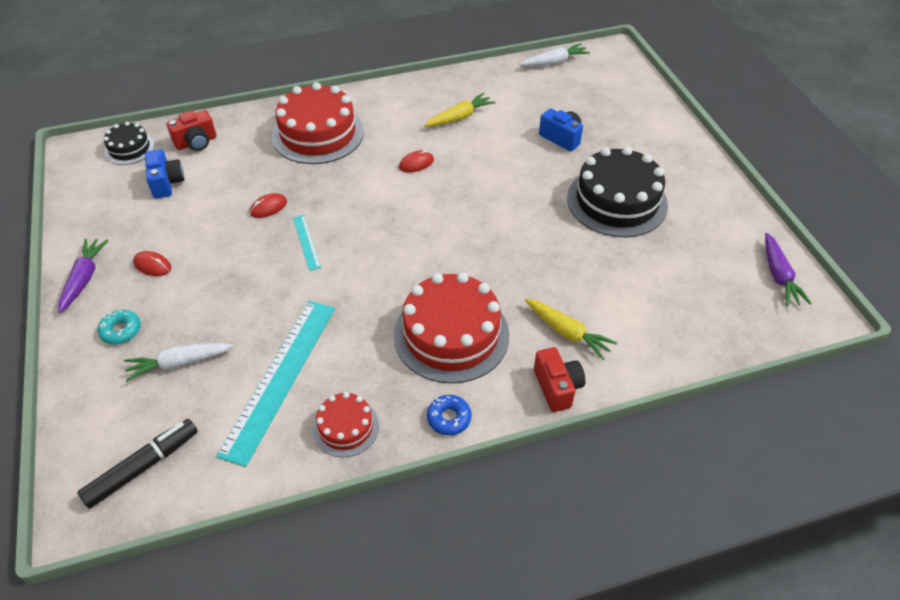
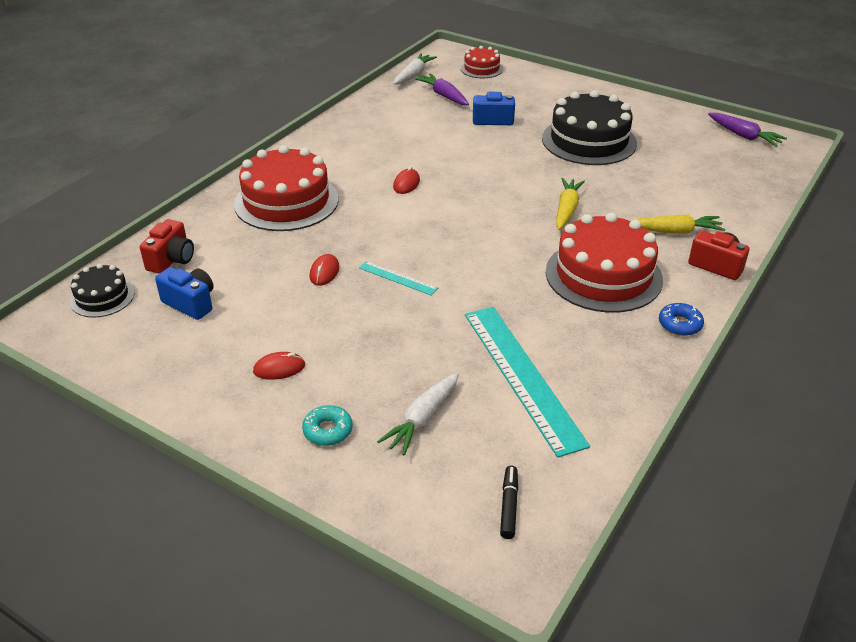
camera: 40 degrees left, 10 degrees down
purple carrot [58,239,109,313] -> purple carrot moved to [415,73,469,105]
black marker [77,419,198,508] -> black marker [500,466,518,539], size x0.59
red cake [313,392,379,457] -> red cake moved to [460,46,503,78]
yellow carrot [424,93,496,126] -> yellow carrot moved to [556,178,585,230]

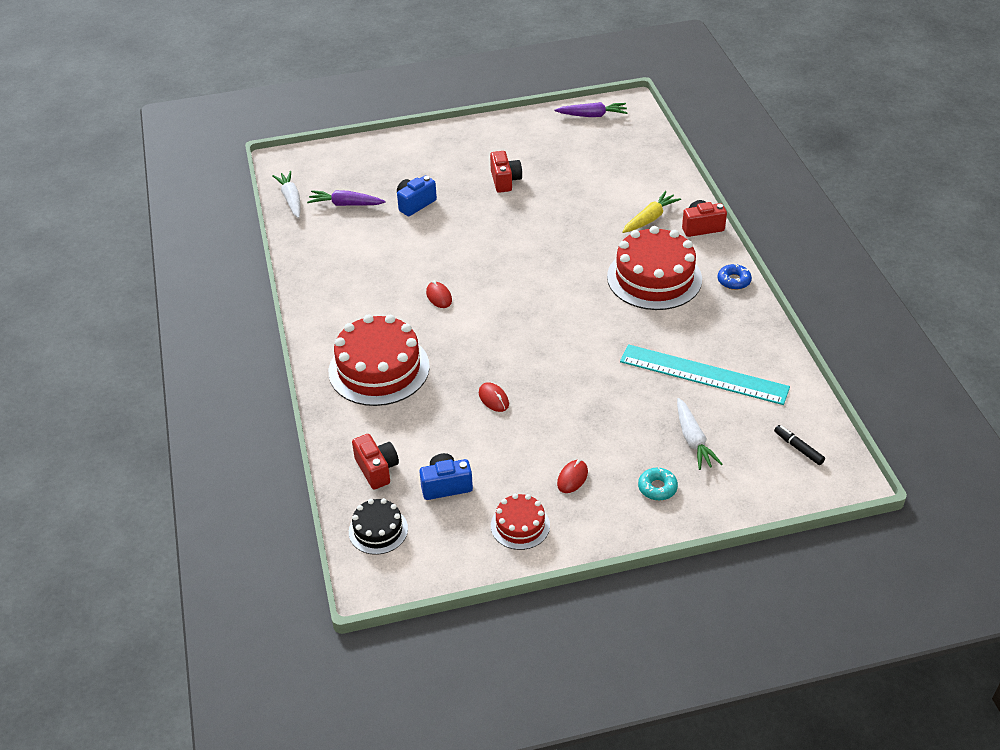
camera: 45 degrees left, 5 degrees up
turquoise ruler [359,261,438,296] -> none
red cake [460,46,503,78] -> red cake moved to [491,494,550,550]
black cake [542,90,637,165] -> red camera [490,151,522,193]
yellow carrot [556,178,585,230] -> none

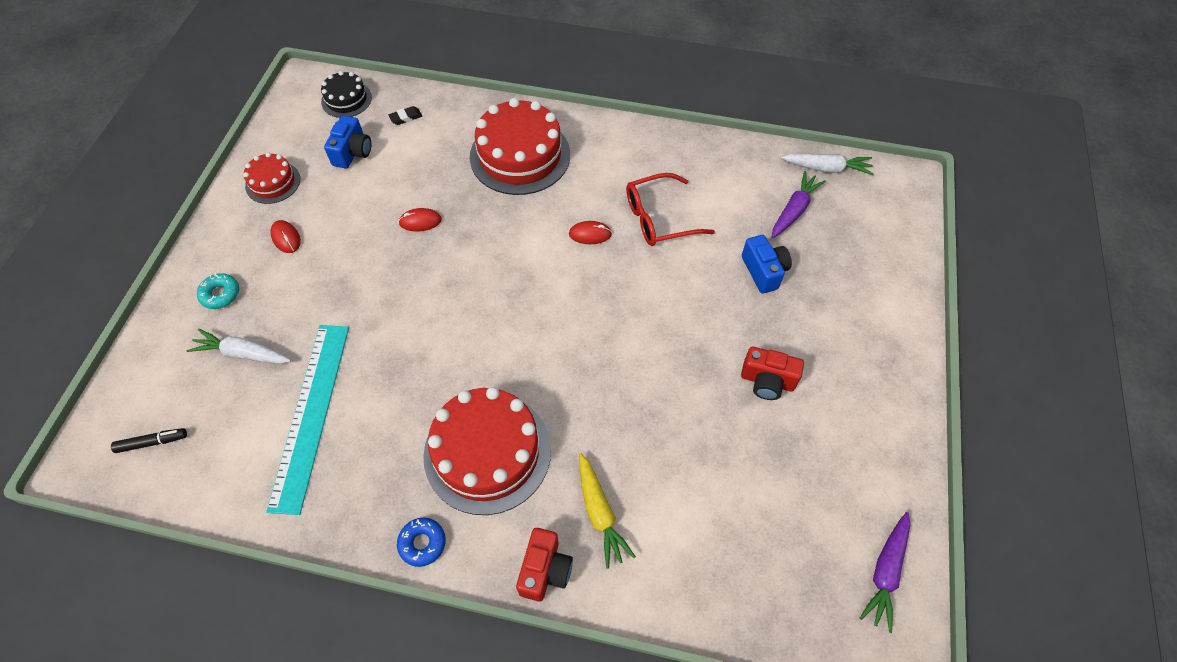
camera: 115 degrees right, 15 degrees up
red camera [352,434,399,490] -> black eraser [388,106,422,125]
turquoise ruler [620,344,790,405] -> turquoise ruler turned 45 degrees counterclockwise [266,325,349,515]
none -> red glasses [626,173,715,246]

